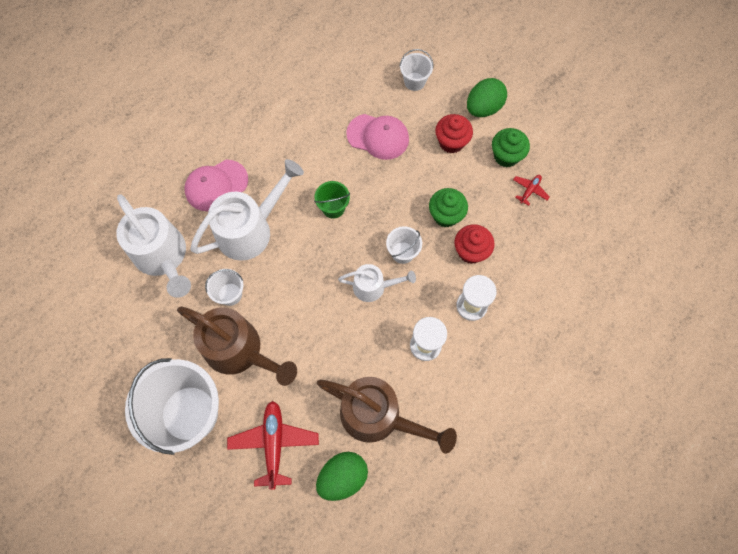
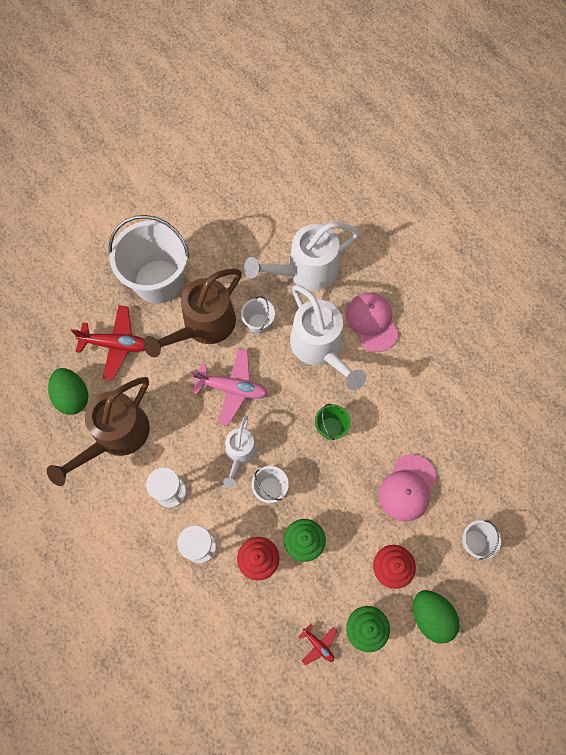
camera: 100 degrees right, 0 degrees up
none -> pink plane [191,348,268,426]

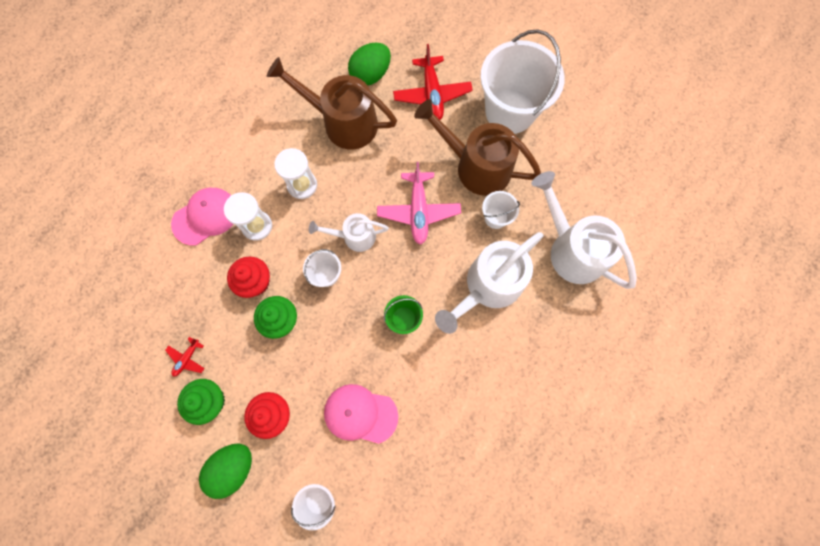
camera: 75 degrees right, 5 degrees up
pink cap [346,293,399,352] -> pink cap moved to [171,188,233,246]

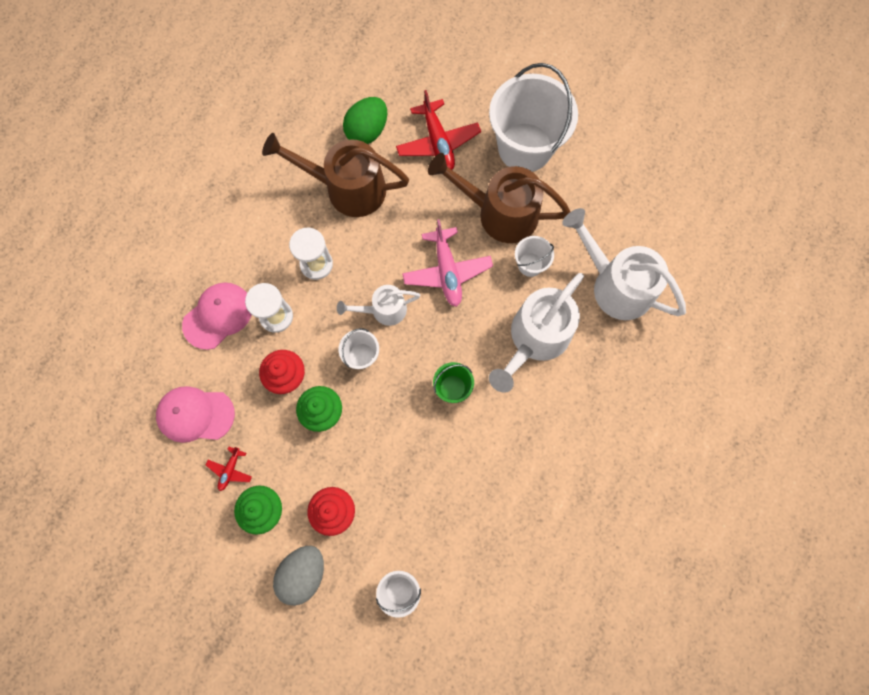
camera: 10 degrees left, 0 degrees up
green egg [199,444,252,499] -> grey egg [273,546,324,606]
pink cap [324,384,398,444] -> pink cap moved to [156,386,235,443]

